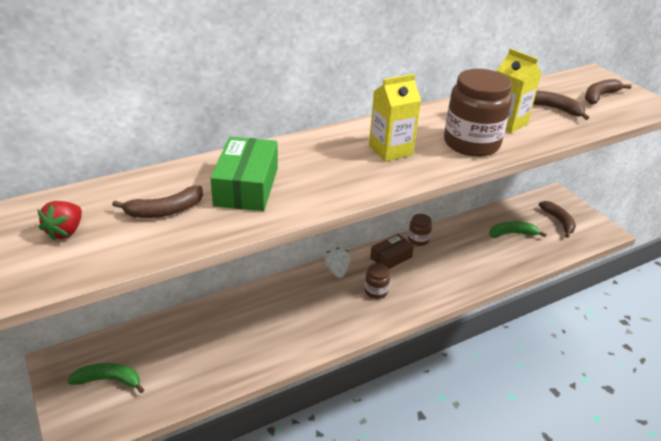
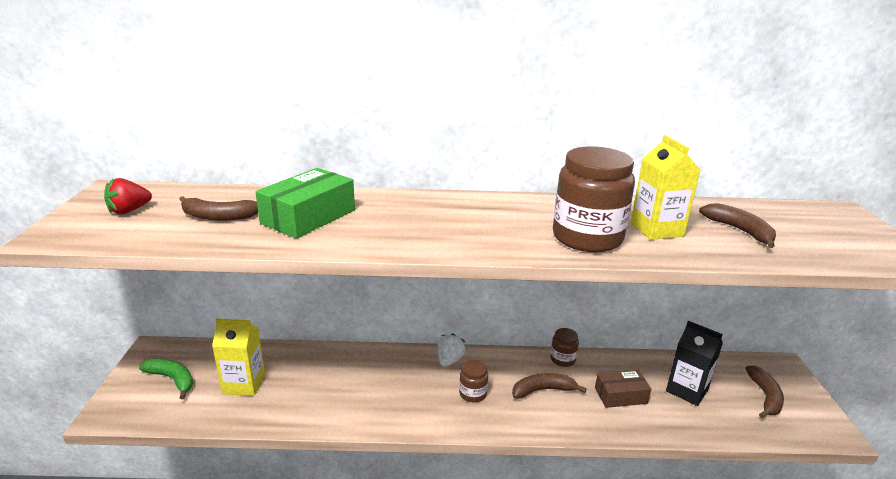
camera: 30 degrees right, 10 degrees down
yellow carton [369,74,421,161] -> yellow carton moved to [212,319,265,396]
brown box [370,234,414,269] -> brown box moved to [595,370,651,408]
green banana [489,221,547,238] -> black carton [666,321,723,406]
brown banana [585,79,632,104] -> brown banana moved to [512,373,587,399]

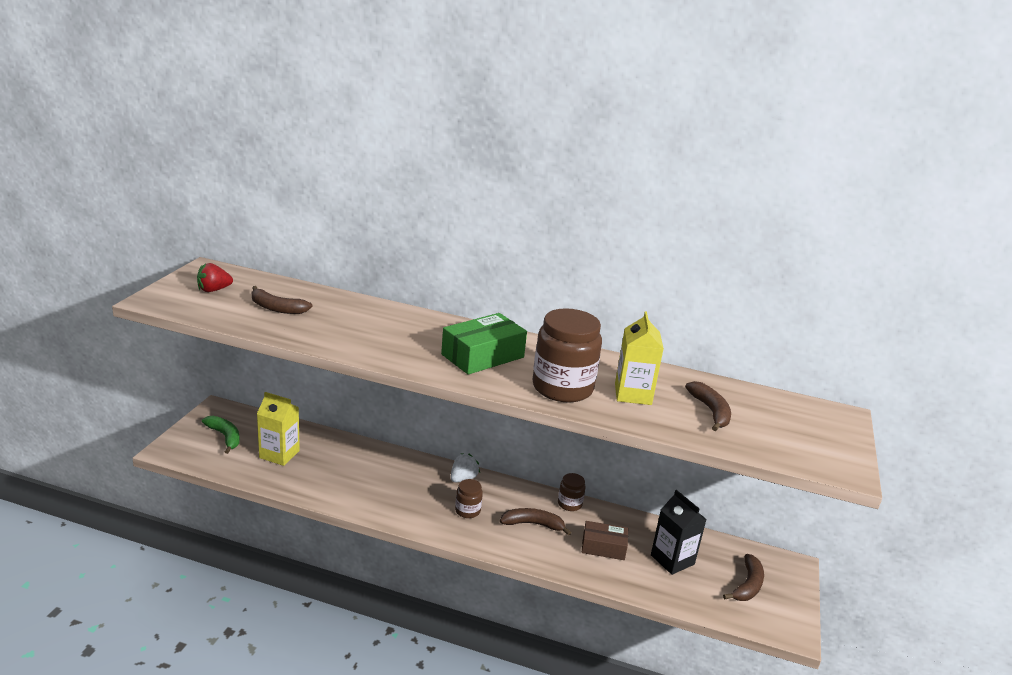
camera: 15 degrees right, 0 degrees up
green box [255,168,355,238] -> green box moved to [441,313,527,375]

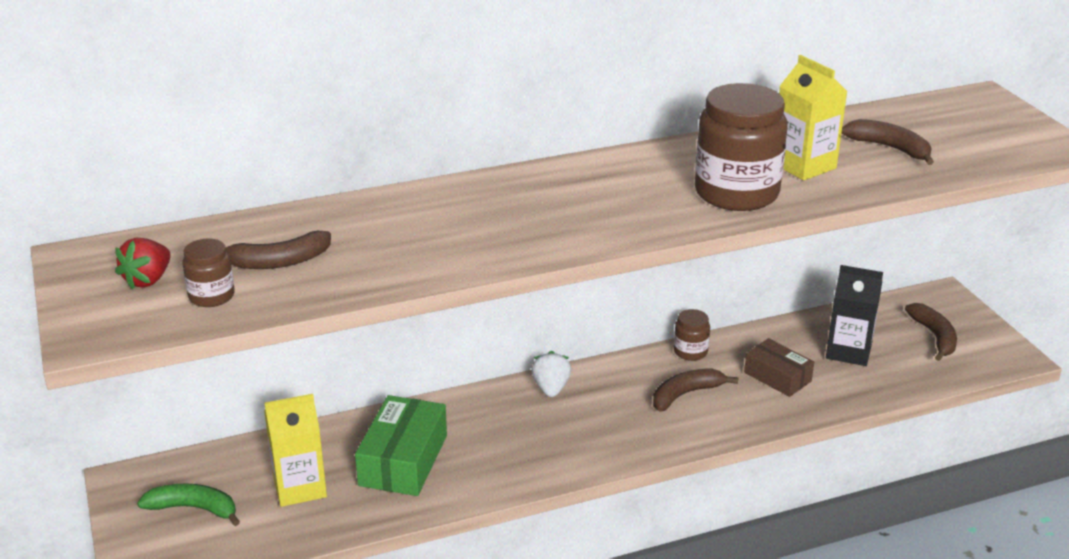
camera: 35 degrees left, 5 degrees up
green box [441,313,527,375] -> green box moved to [355,395,447,496]
brown jar [455,479,483,518] -> brown jar moved to [182,239,235,307]
brown box [582,521,628,560] -> brown box turned 75 degrees clockwise [744,338,814,397]

